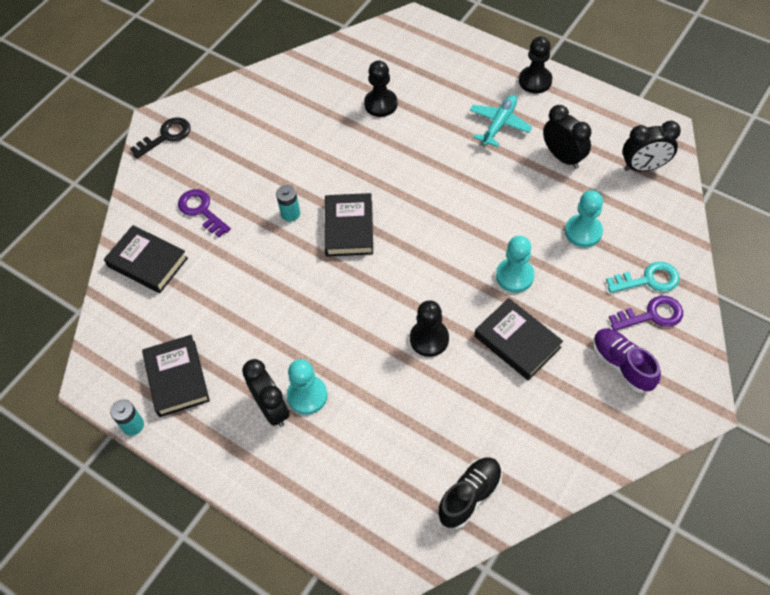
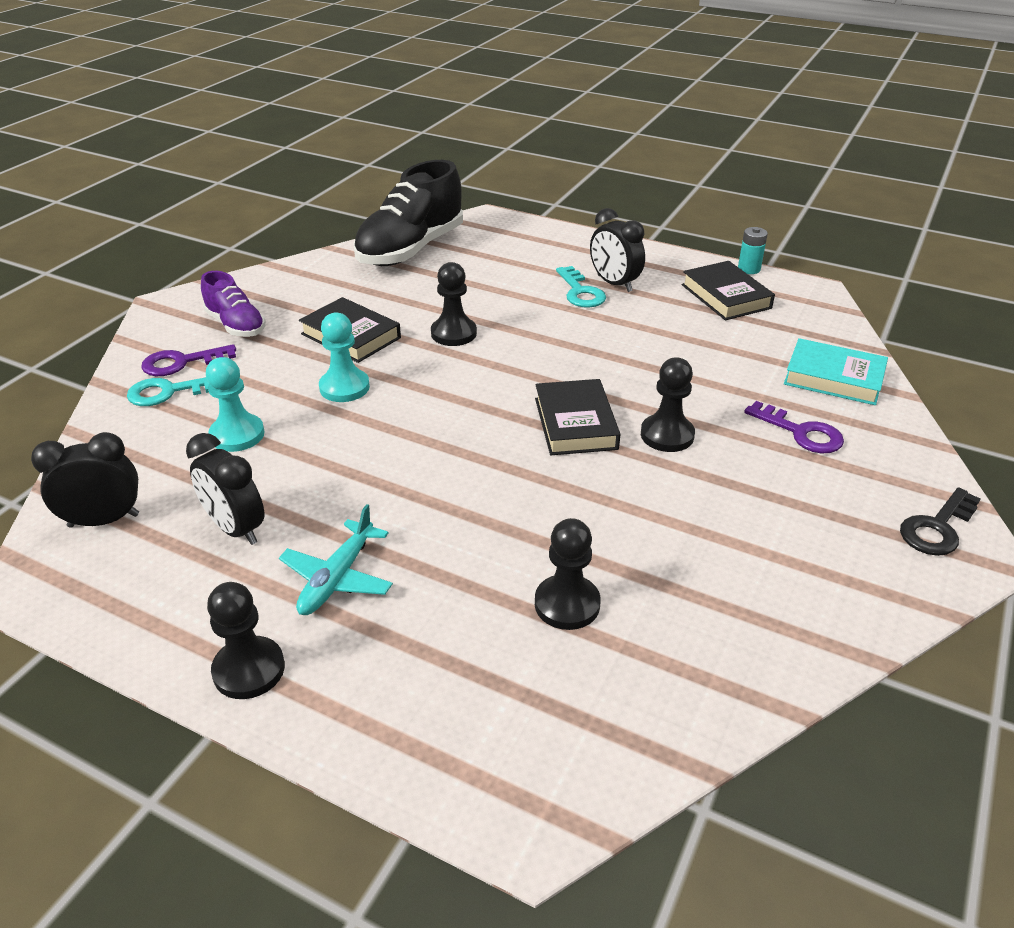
camera: 170 degrees right, 20 degrees down
black book [104,225,188,293] -> turquoise book [784,338,888,405]
turquoise battery [276,185,300,222] -> black pawn [641,357,695,452]
turquoise pawn [287,359,328,415] -> turquoise key [556,266,606,308]
black shoe [438,457,502,529] -> black shoe [353,160,463,266], size x1.83

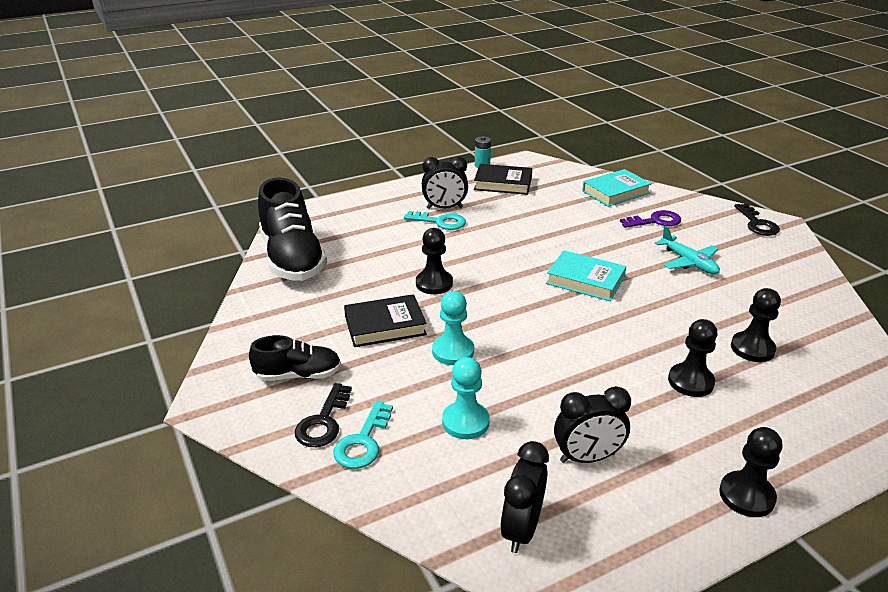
camera: 55 degrees left, 5 degrees down
purple key [141,344,236,376] -> black key [295,383,352,447]
purple shoe [201,271,266,337] -> black shoe [249,335,341,381]
turquoise plane [279,504,393,615] -> turquoise plane moved to [654,226,720,274]
black book [535,379,621,455] -> turquoise book [546,250,626,301]
black pawn [641,357,695,452] -> black pawn moved to [668,319,717,397]

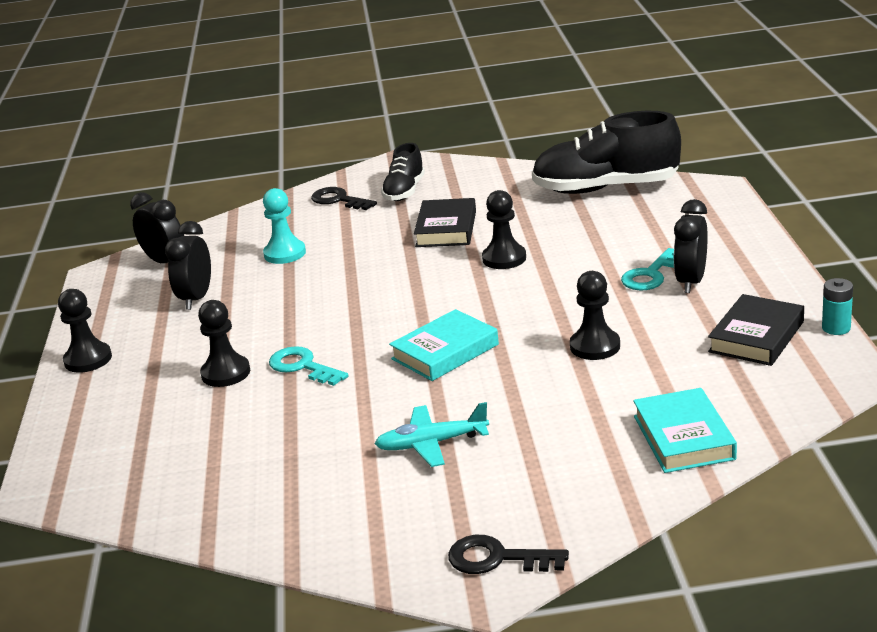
camera: 115 degrees right, 5 degrees down
turquoise key [333,401,393,469] -> turquoise key moved to [269,346,348,386]
turquoise pawn [432,291,474,365] -> none
purple key [620,210,681,228] -> none
black pawn [731,288,781,362] -> black pawn moved to [570,271,620,360]

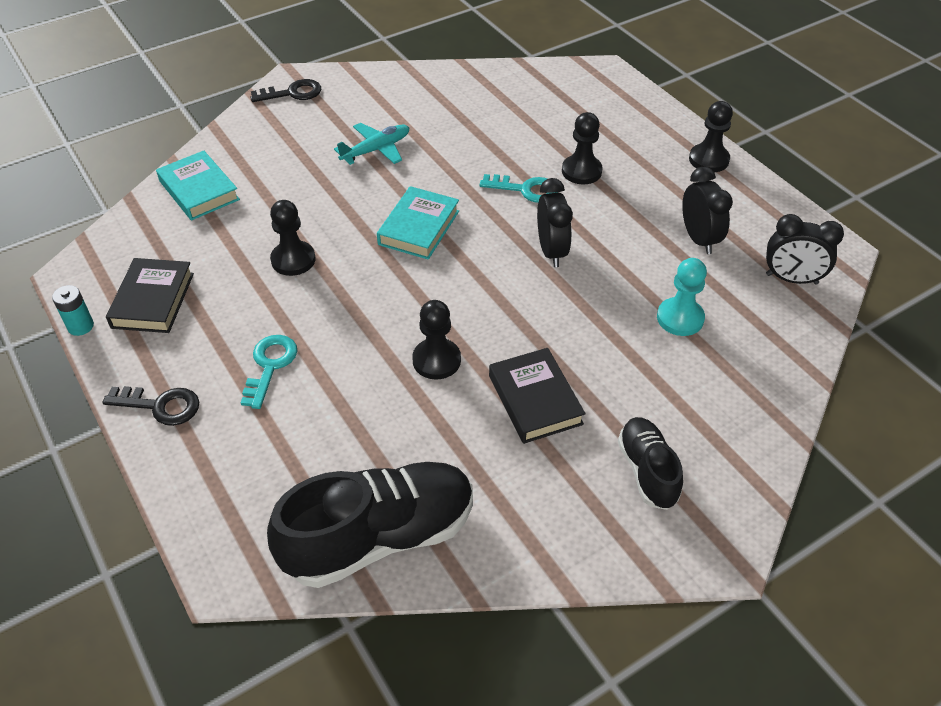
camera: 150 degrees right, 20 degrees up
black key [311,187,377,210] -> black key moved to [102,386,199,426]
black clock [674,199,708,293] -> black clock moved to [537,178,573,267]

